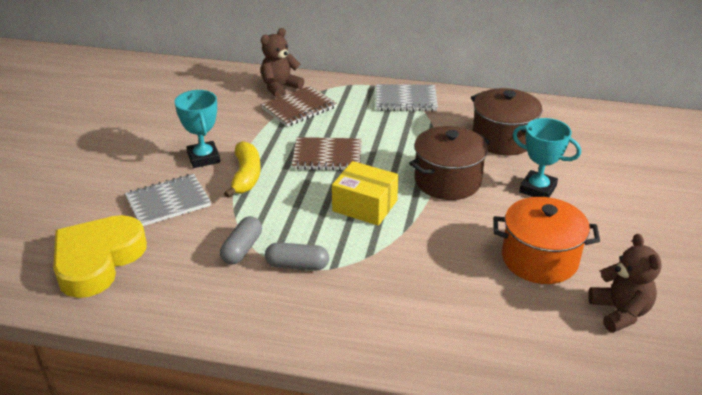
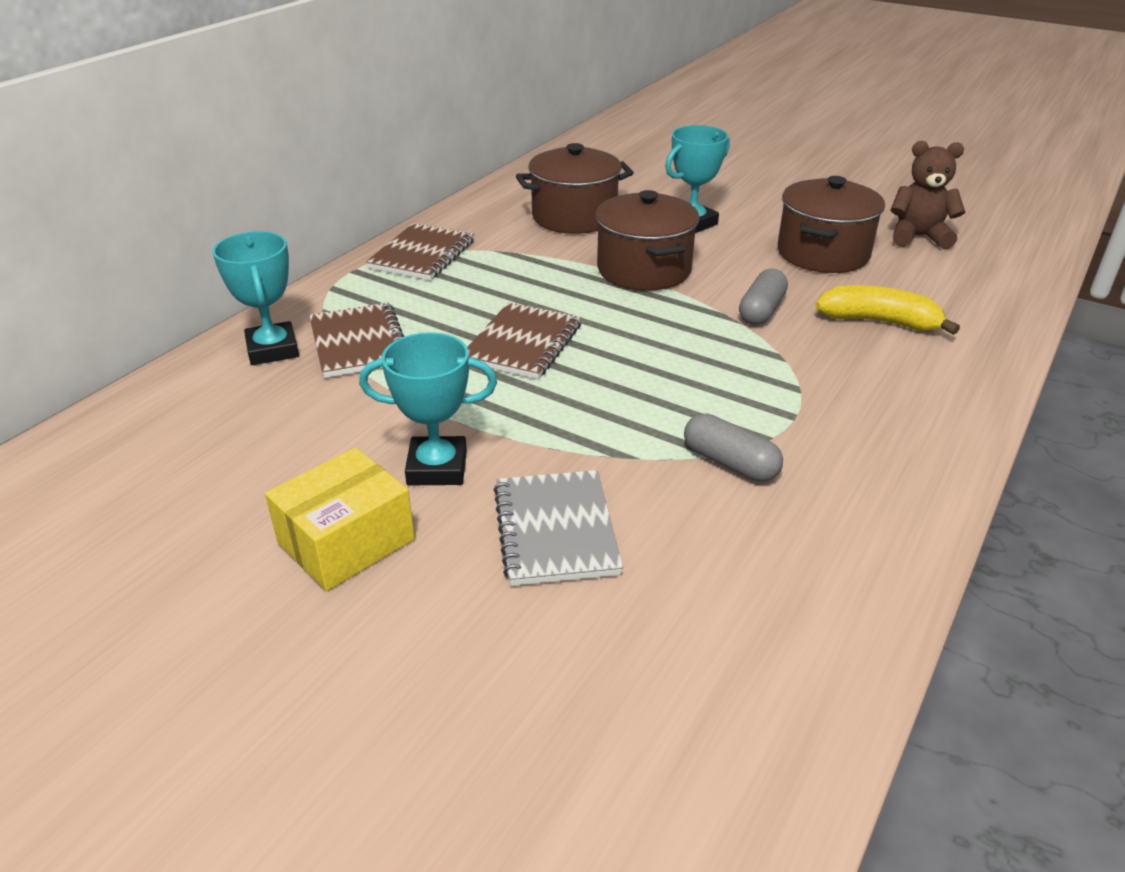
camera: 70 degrees left, 0 degrees up
yellow heart [53,215,147,298] -> none
yellow banana [224,141,261,198] -> yellow banana moved to [815,285,960,335]
brown teddy bear [261,28,304,98] -> turquoise trophy [212,231,299,365]
grey capsule [265,242,329,270] -> grey capsule moved to [739,269,788,325]
yellow box [332,161,399,226] -> yellow box moved to [265,447,415,591]
grey notebook [376,84,438,112] -> brown notebook [366,223,474,280]
orange pot [493,197,600,284] -> brown pot [778,176,885,273]

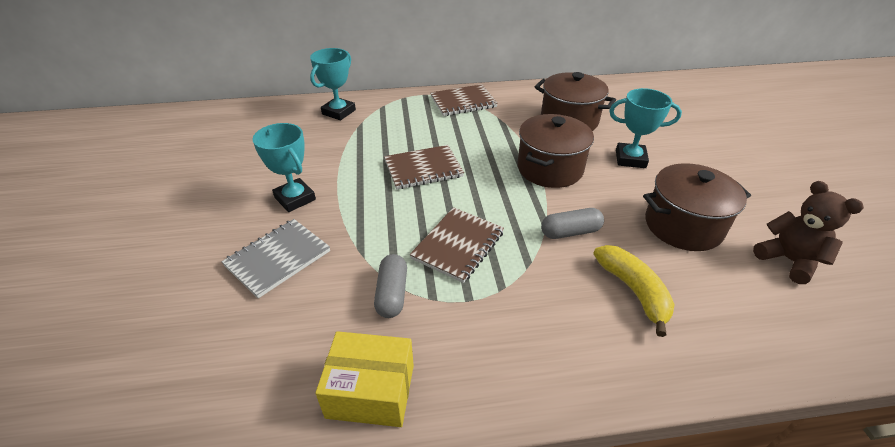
camera: 50 degrees right, 5 degrees up
yellow box [265,447,415,591] -> yellow box moved to [315,331,414,427]
brown notebook [309,302,404,378] -> brown notebook moved to [410,207,504,283]

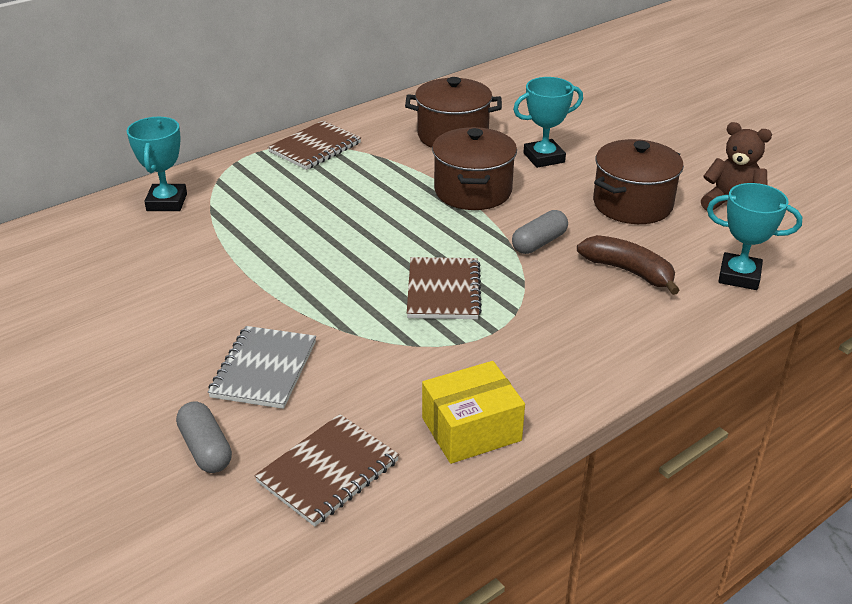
camera: 30 degrees left, 5 degrees down
turquoise trophy [253,123,316,212] -> turquoise trophy moved to [707,183,802,290]
grey capsule [374,254,407,318] -> grey capsule moved to [176,401,232,473]
brown notebook [384,145,464,189] -> brown notebook moved to [254,414,399,527]
yellow banana [593,245,675,337] -> brown banana [577,235,680,295]

